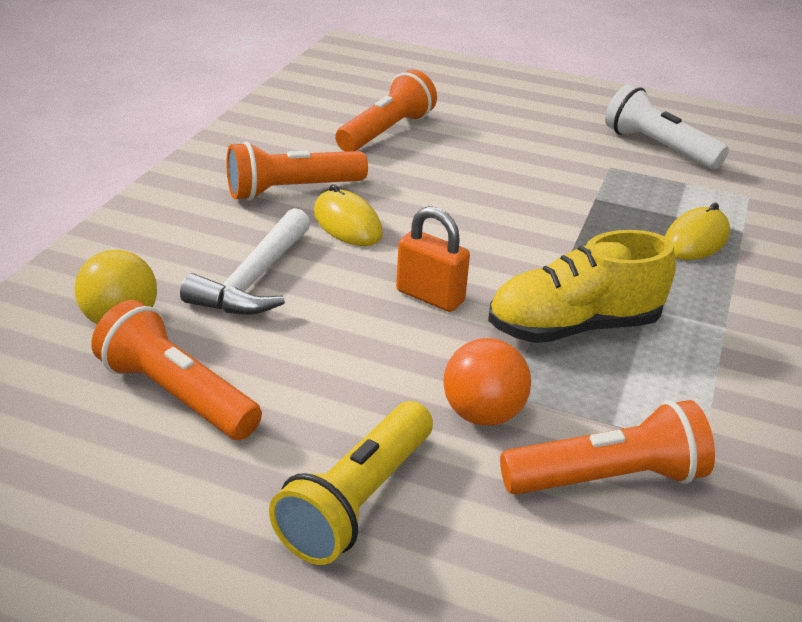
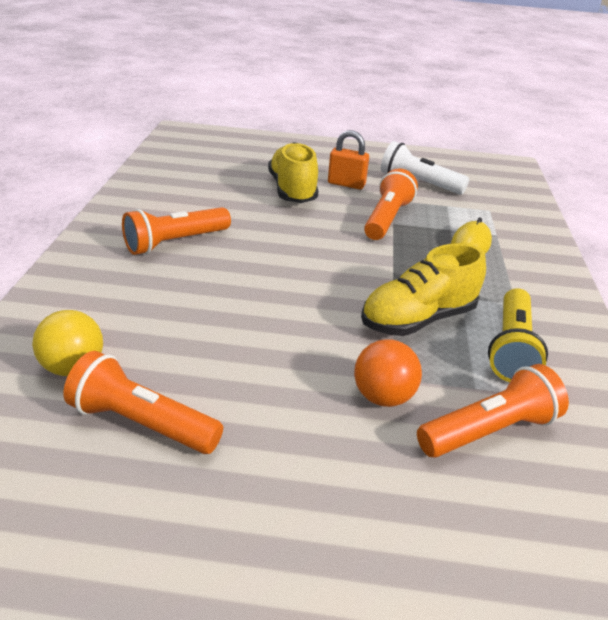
camera: 15 degrees left, 0 degrees up
white hammer [180,208,311,315] -> none
yellow flashlight [269,401,433,565] -> yellow flashlight moved to [488,288,548,382]
yellow mouse [313,184,383,246] -> none
orange flashlight [335,69,437,152] -> orange flashlight moved to [364,168,418,240]
orange padlock [396,206,470,312] -> orange padlock moved to [328,130,369,189]
none -> yellow shoe [268,142,318,203]

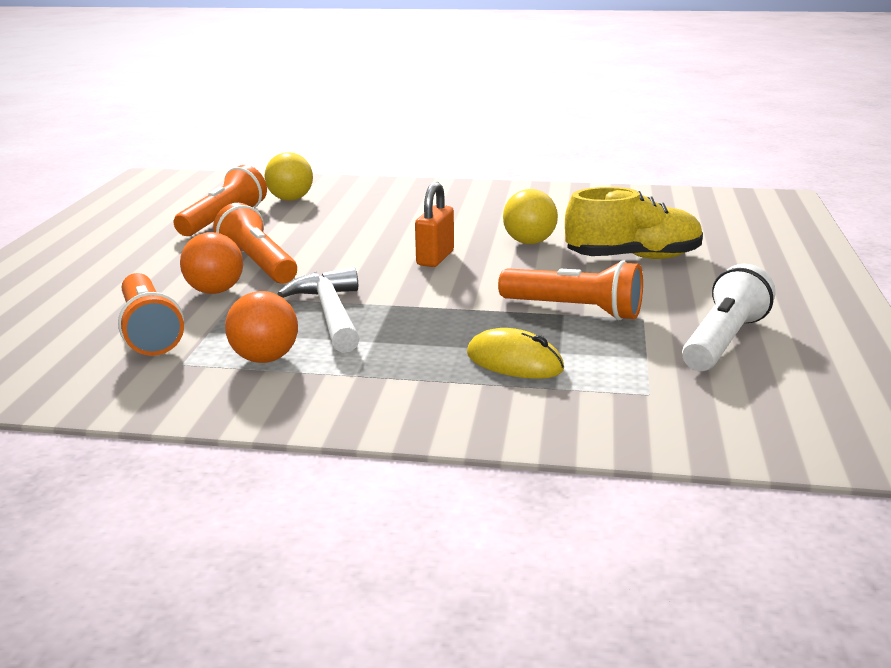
camera: 95 degrees right, 10 degrees down
orange flashlight [122,207,231,255] -> orange flashlight moved to [213,203,297,284]
orange padlock [328,130,369,189] -> orange padlock moved to [415,182,454,267]
yellow shoe [361,243,486,336] -> white hammer [278,267,360,353]
yellow flashlight [488,288,548,382] -> orange ball [225,291,298,363]
none -> yellow ball [503,189,558,244]

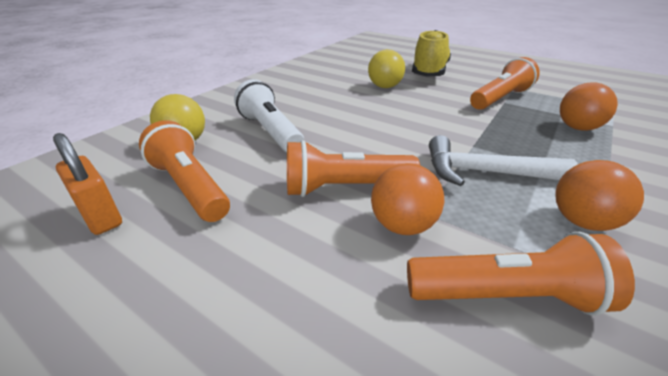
camera: 65 degrees left, 10 degrees up
orange padlock [415,182,454,267] -> orange padlock moved to [53,133,122,235]
yellow mouse [467,328,564,379] -> orange ball [560,82,618,131]
white flashlight [682,264,775,371] -> white flashlight moved to [234,79,304,153]

